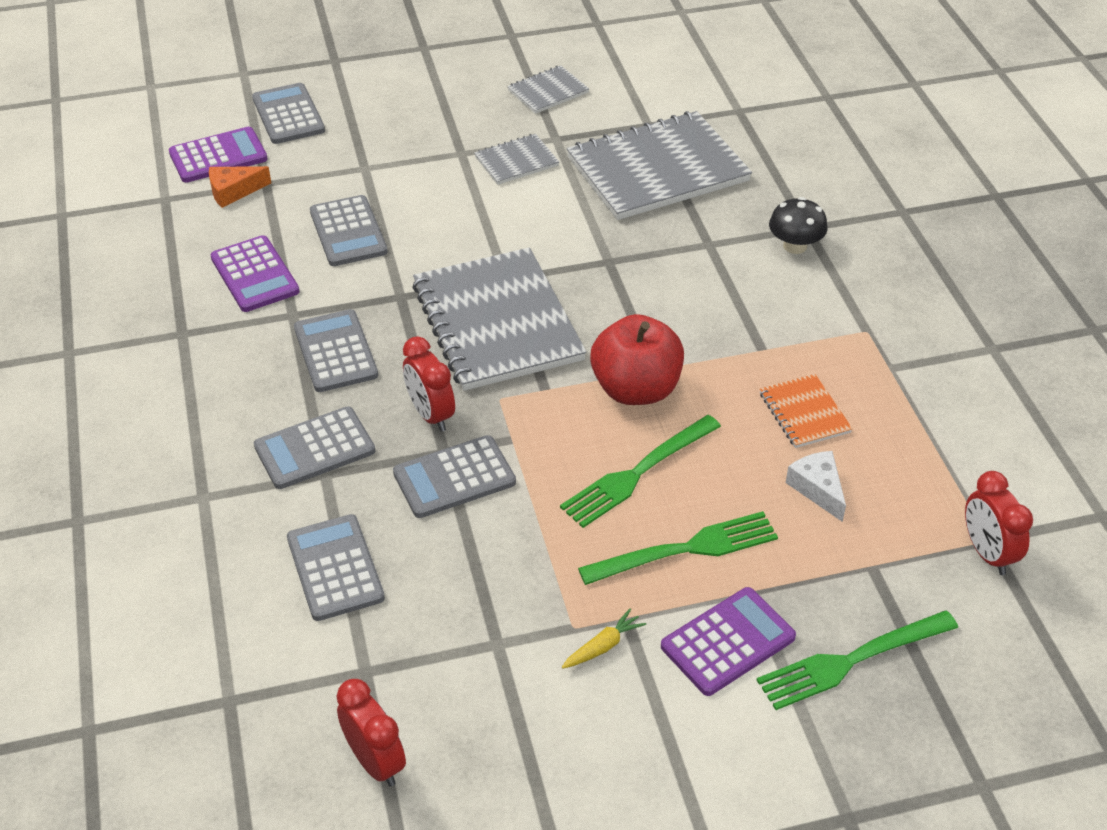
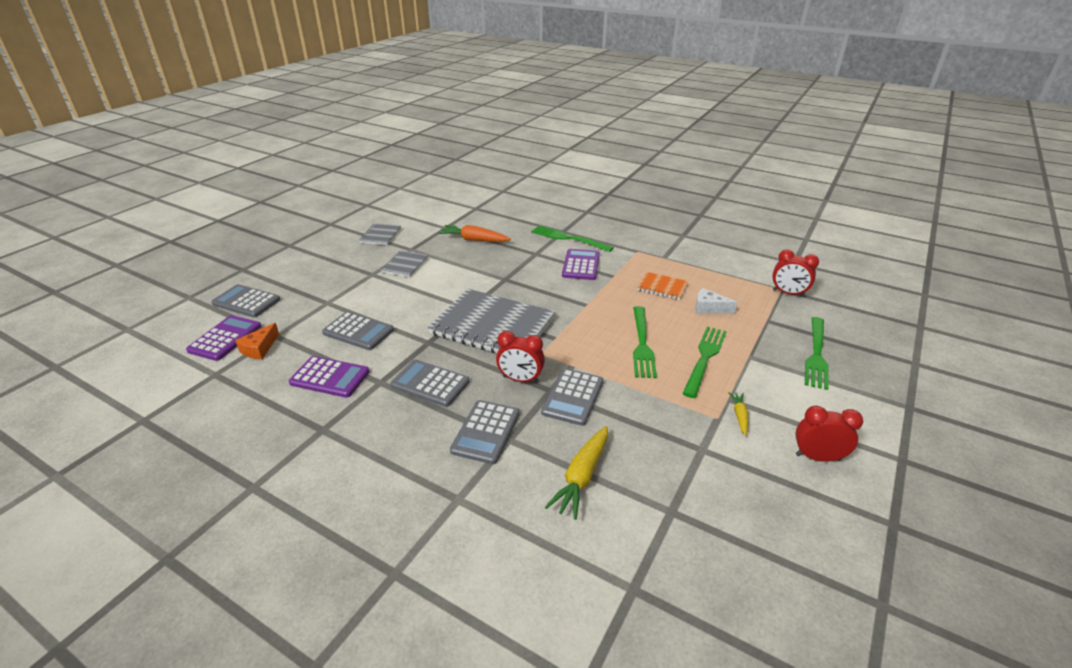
camera: 45 degrees left, 10 degrees down
grey calculator [287,514,385,621] -> yellow carrot [545,426,608,520]
red clock [337,679,406,786] -> red clock moved to [795,406,863,462]
grey notebook [567,111,752,220] -> orange carrot [438,225,511,242]
red apple [590,314,684,405] -> none
purple calculator [661,587,796,696] -> purple calculator moved to [562,249,600,280]
black mushroom [769,197,827,254] -> green fork [531,225,614,252]

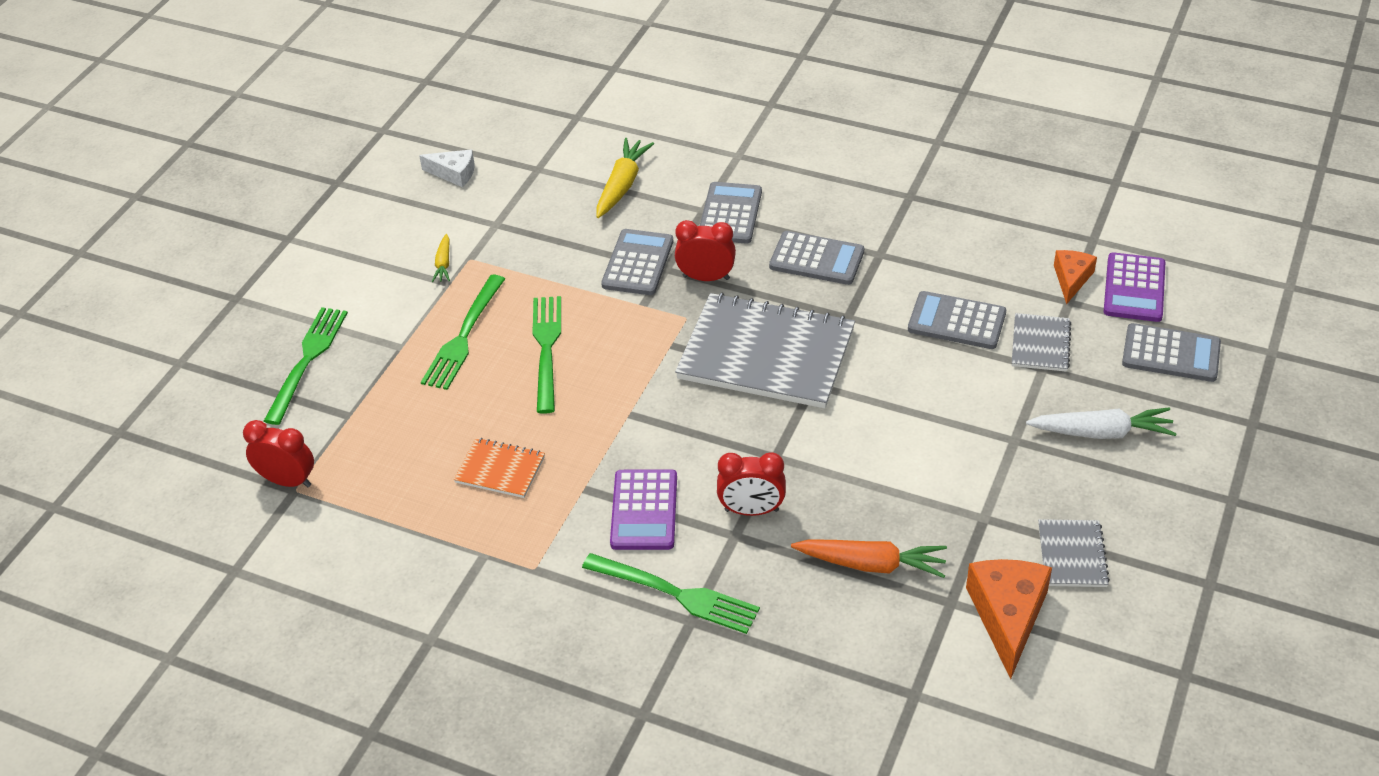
camera: 175 degrees right, 10 degrees up
purple calculator [289,356,370,398] -> none
grey notebook [381,251,428,277] -> grey notebook moved to [1012,313,1071,372]
white cheese [695,288,737,313] -> white cheese moved to [419,149,475,187]
red clock [795,406,863,462] -> red clock moved to [717,453,786,516]
none -> orange cheese [966,559,1052,679]
none -> white carrot [1026,407,1177,439]

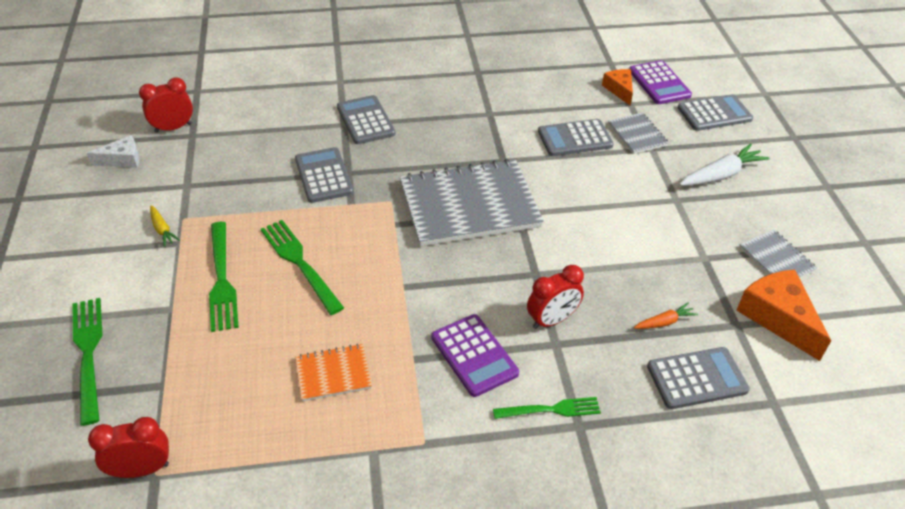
camera: 35 degrees left, 0 degrees up
green fork [582,553,760,634] -> green fork [493,397,601,419], size x0.65
yellow carrot [596,138,654,218] -> none
red clock [675,220,736,281] -> red clock moved to [139,77,193,133]
grey calculator [769,231,865,285] -> grey calculator moved to [647,347,750,409]
orange carrot [791,539,947,578] -> orange carrot [634,302,698,329], size x0.55

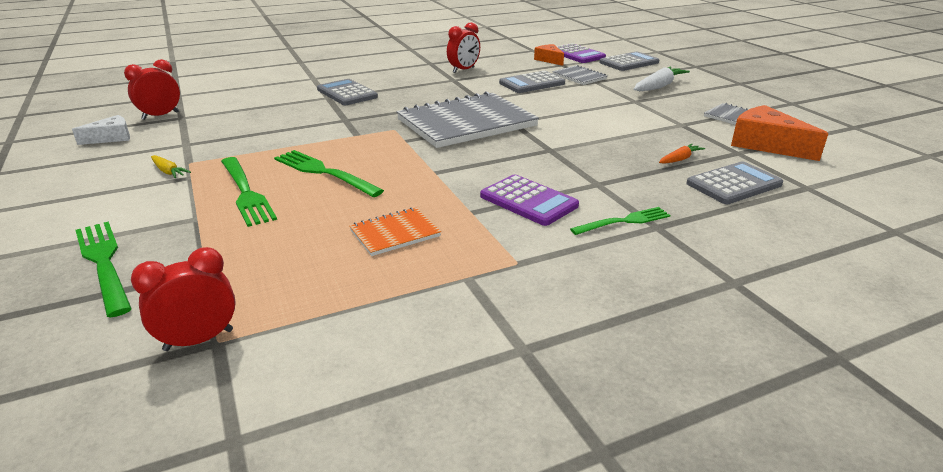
camera: 15 degrees left, 15 degrees down
grey calculator [295,147,354,203] -> none
red clock [527,265,584,329] -> red clock moved to [447,22,480,73]

